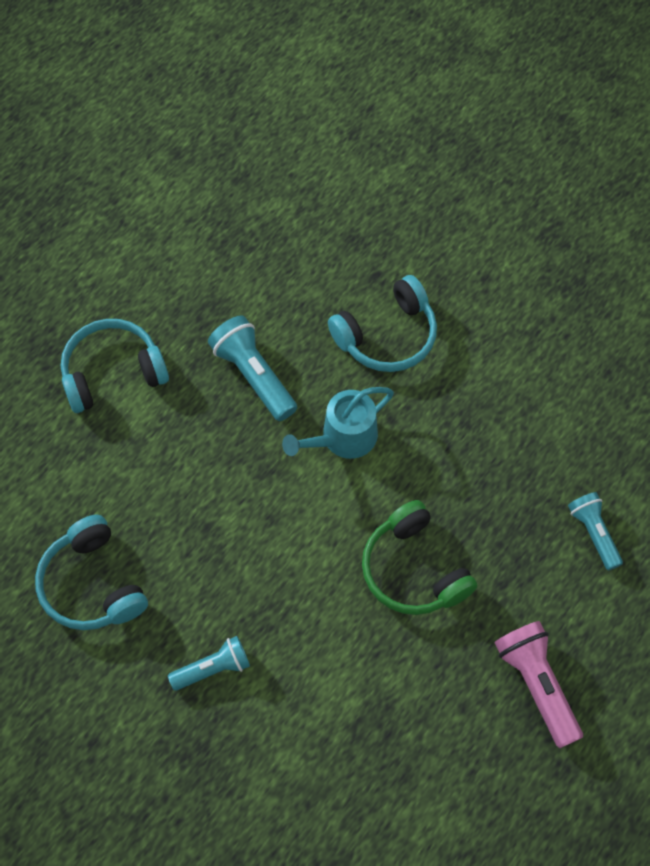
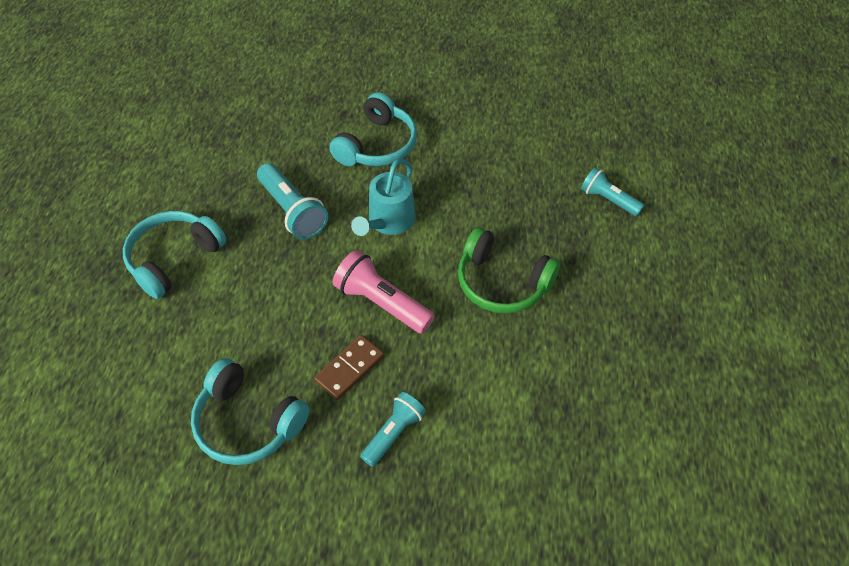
camera: 30 degrees left, 10 degrees down
turquoise flashlight [208,315,297,421] -> turquoise flashlight turned 150 degrees counterclockwise [257,163,328,240]
pink flashlight [495,621,583,748] -> pink flashlight moved to [333,250,435,334]
none -> brown domino [314,335,384,400]

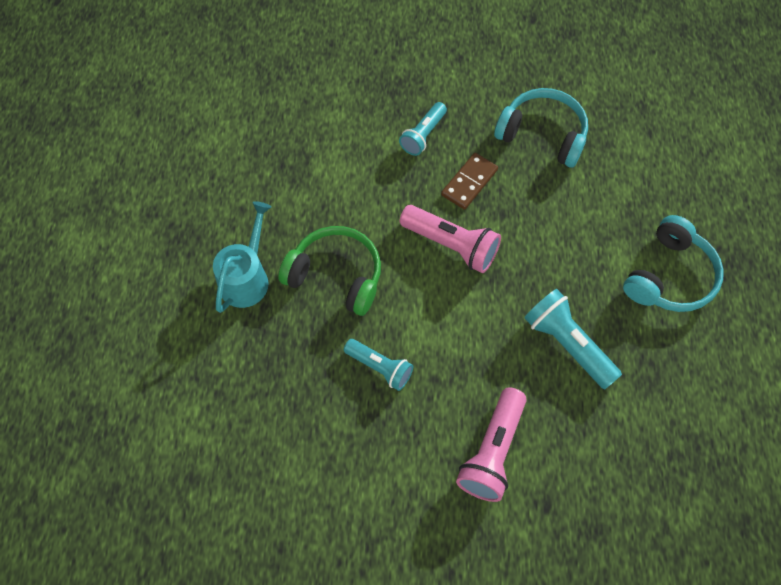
camera: 175 degrees right, 10 degrees up
turquoise headphones [329,92,417,166] -> pink flashlight [456,387,526,502]
turquoise watering can [351,159,416,236] -> turquoise watering can moved to [213,201,272,313]
turquoise flashlight [581,167,644,216] -> turquoise flashlight moved to [344,339,413,391]

